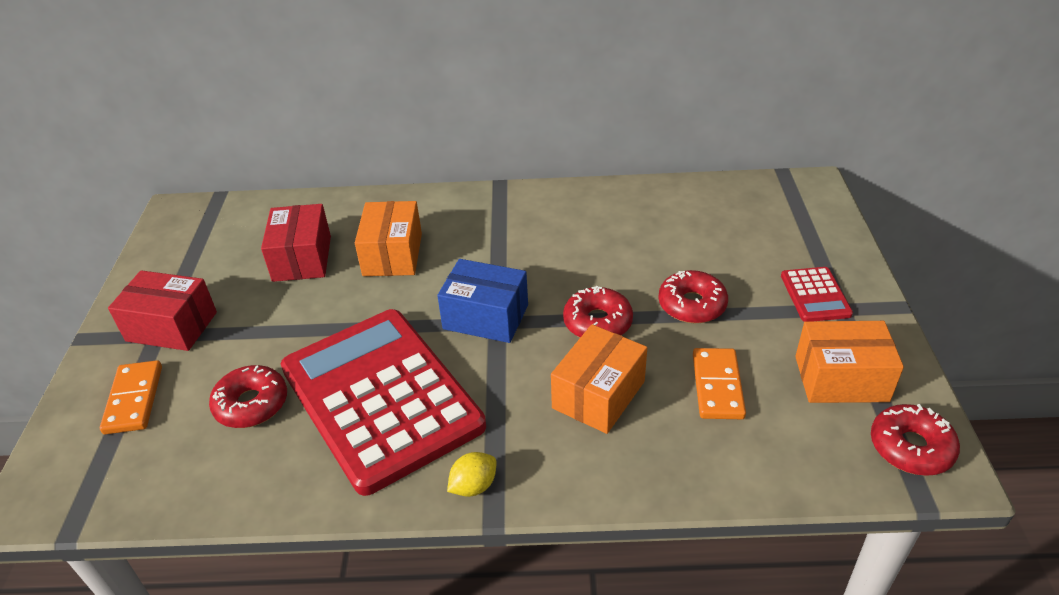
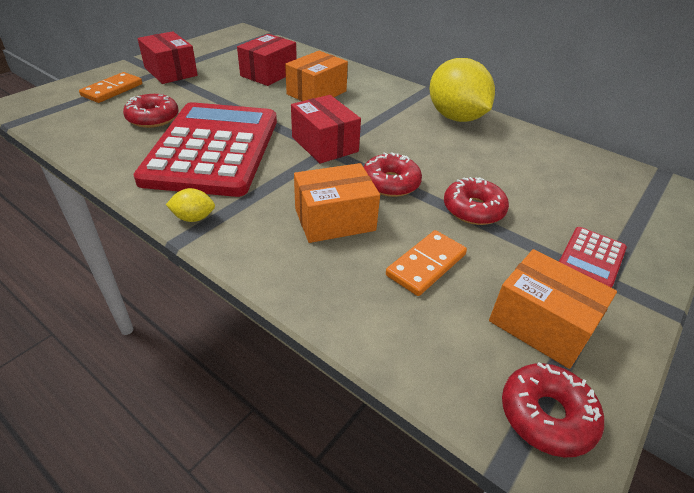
camera: 35 degrees right, 0 degrees up
blue box [437,259,528,343] -> red box [291,95,361,164]
none -> yellow lemon [430,58,495,122]

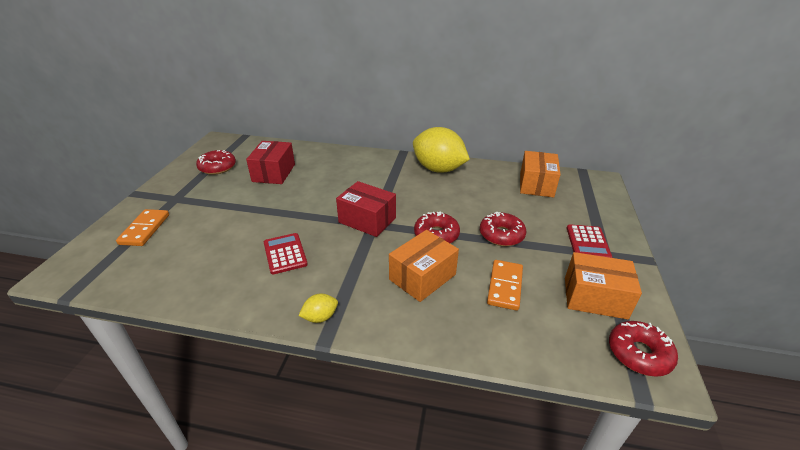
camera: 25 degrees left, 5 degrees down
red donut [123,94,179,128] -> red donut moved to [196,150,236,175]
red calculator [133,102,277,197] -> red calculator [264,233,308,274], size x0.40
red box [137,31,198,84] -> none
orange box [285,51,348,101] -> orange box moved to [520,151,561,198]

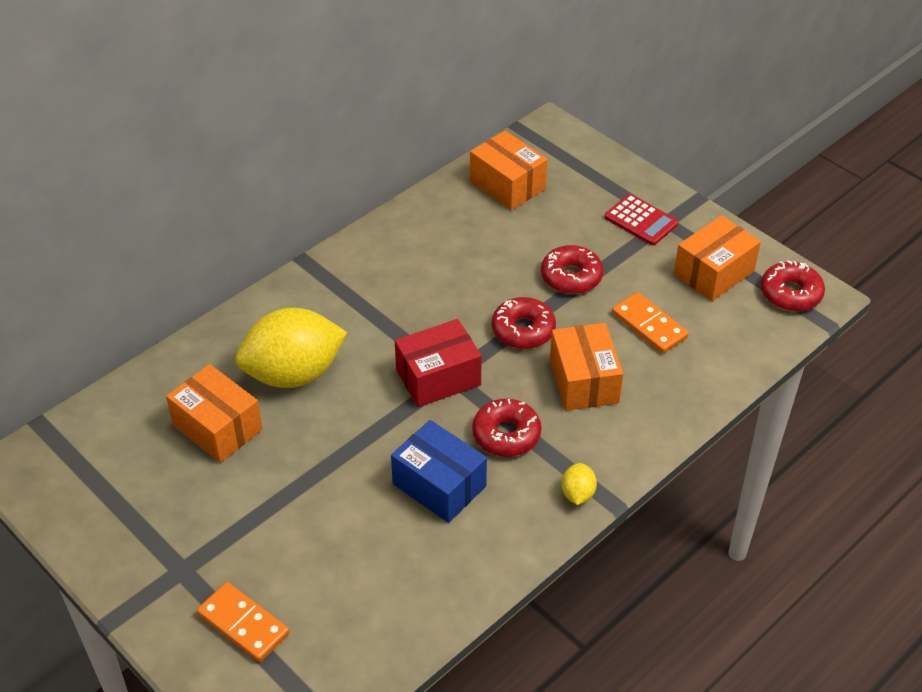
camera: 55 degrees left, 10 degrees up
red donut [196,150,236,175] -> red donut moved to [472,399,541,457]
red box [246,141,295,184] -> orange box [166,364,263,463]
red calculator [264,233,308,274] -> blue box [391,420,487,523]
yellow lemon [413,127,470,173] -> yellow lemon moved to [235,308,348,388]

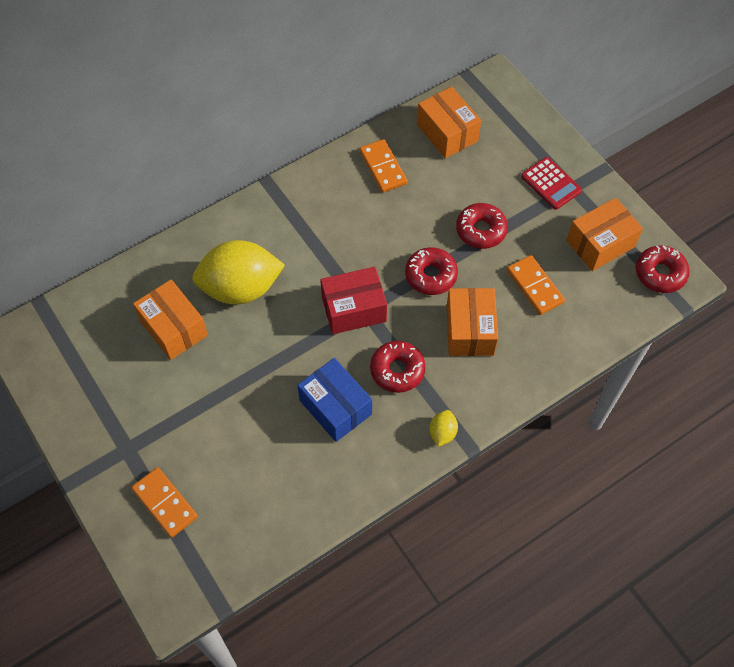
camera: 10 degrees right, 15 degrees up
none -> orange domino [359,139,407,193]

